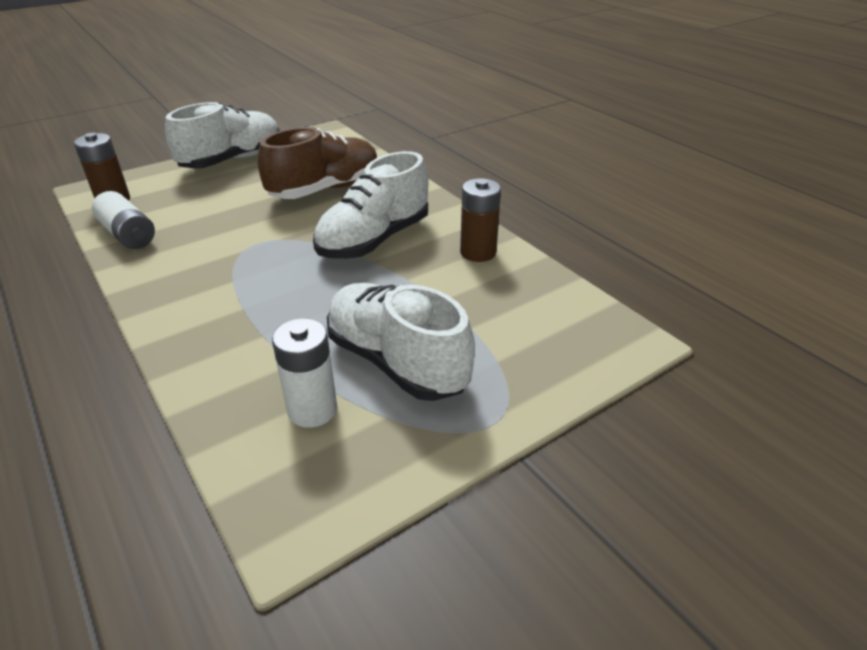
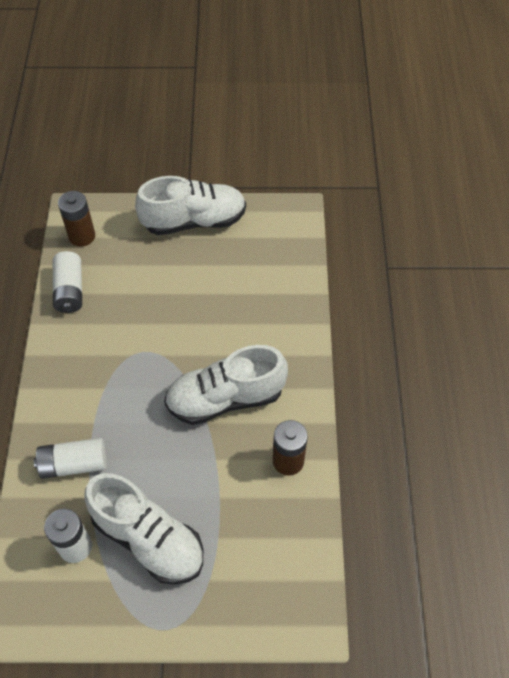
camera: 35 degrees right, 20 degrees up
brown shoe [258,127,378,199] -> none
white shoe [327,283,475,401] -> white shoe turned 135 degrees clockwise [84,473,203,585]
none -> white battery [34,438,106,479]

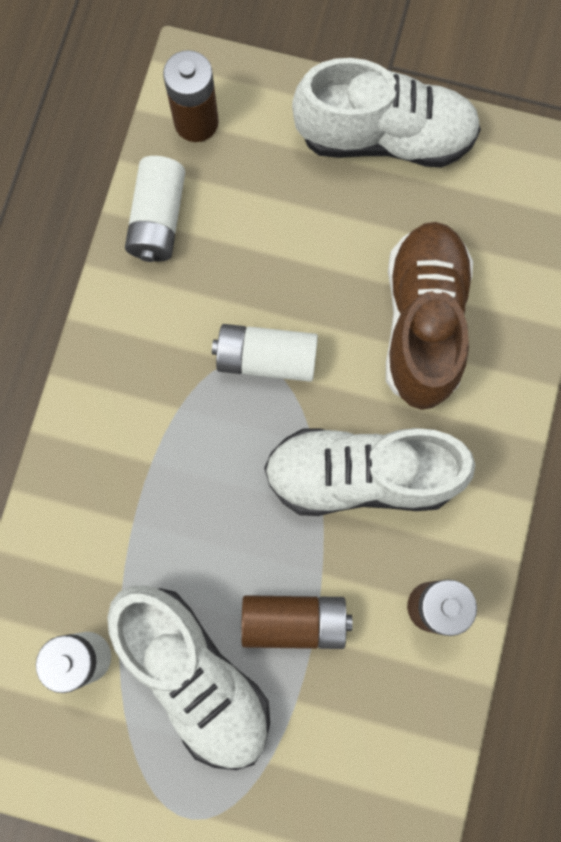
camera: 15 degrees right, 20 degrees up
white battery [34,438,106,479] -> white battery moved to [212,324,318,382]
none -> brown battery [241,595,352,649]
none -> brown shoe [386,222,473,410]

